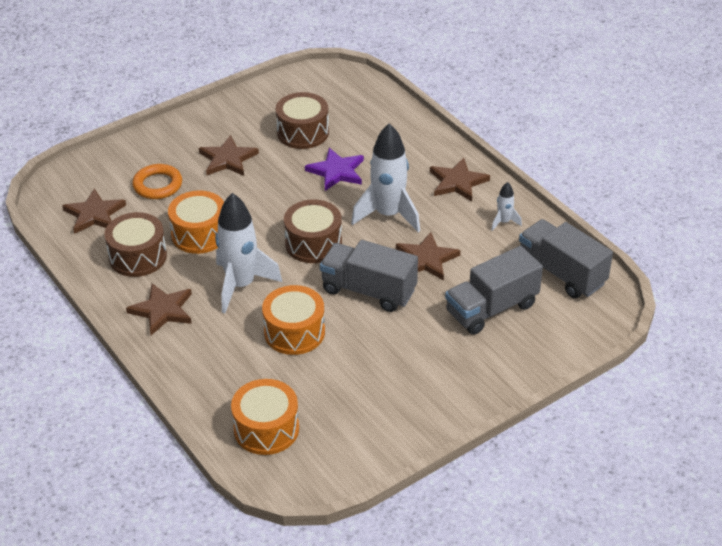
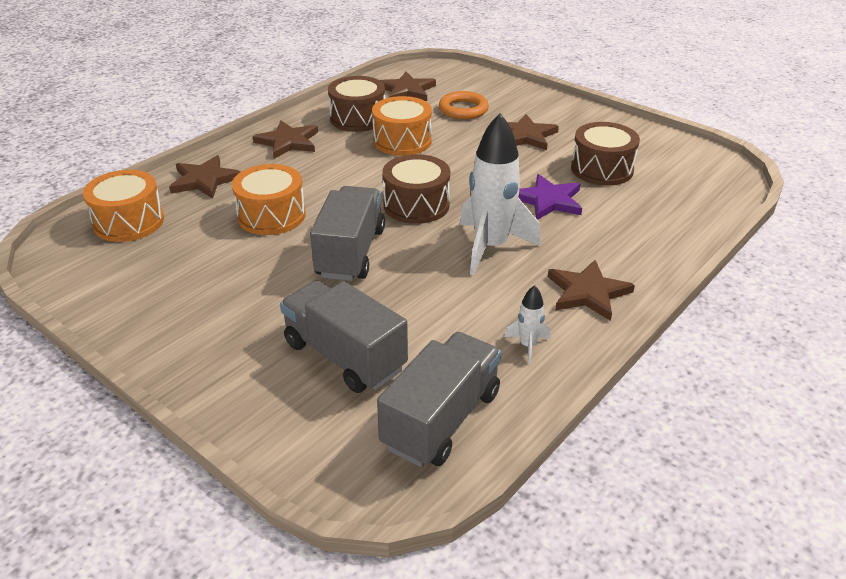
camera: 75 degrees right, 5 degrees down
white rocket [215,193,282,313] -> none
brown star [396,232,461,281] -> brown star moved to [169,155,241,199]

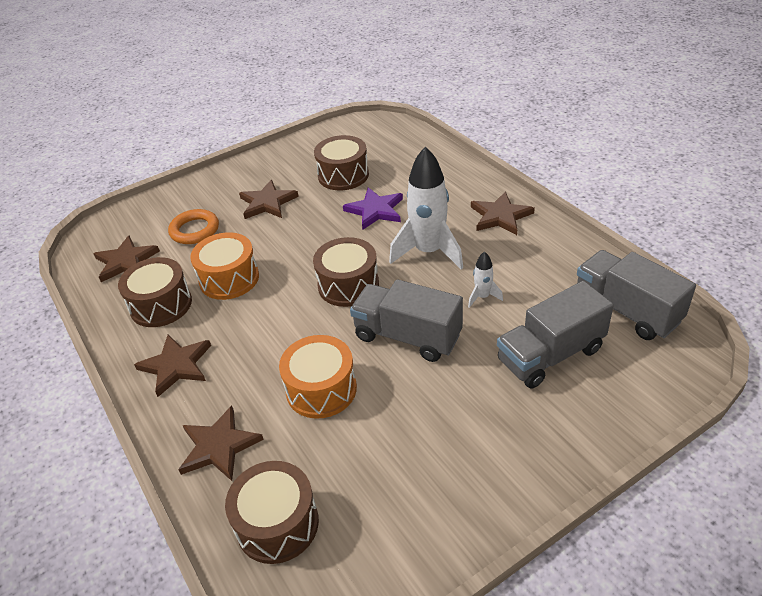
camera: 70 degrees left, 5 degrees up
orange drum [83,170,164,242] -> brown drum [225,461,319,564]
white rocket [504,285,551,364] -> white rocket moved to [468,251,503,308]

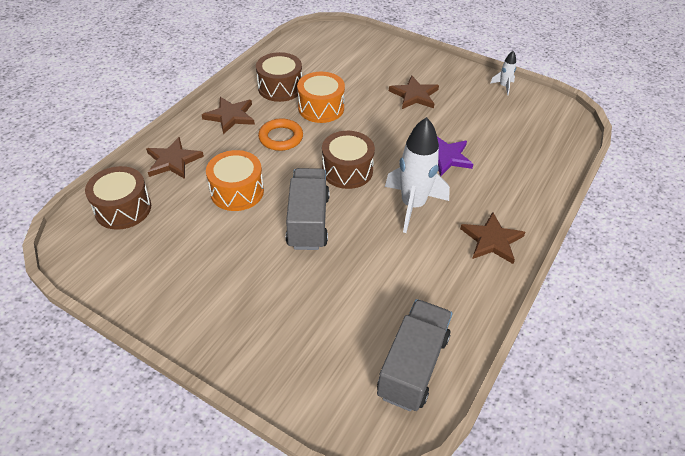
camera: 60 degrees right, 5 degrees up
brown star [94,235,160,282] -> none
orange ring [168,209,219,244] -> orange ring moved to [258,119,303,151]
brown drum [314,135,369,190] -> none
white rocket [468,251,503,308] -> white rocket moved to [490,51,516,95]
grey truck [497,281,614,388] -> none

